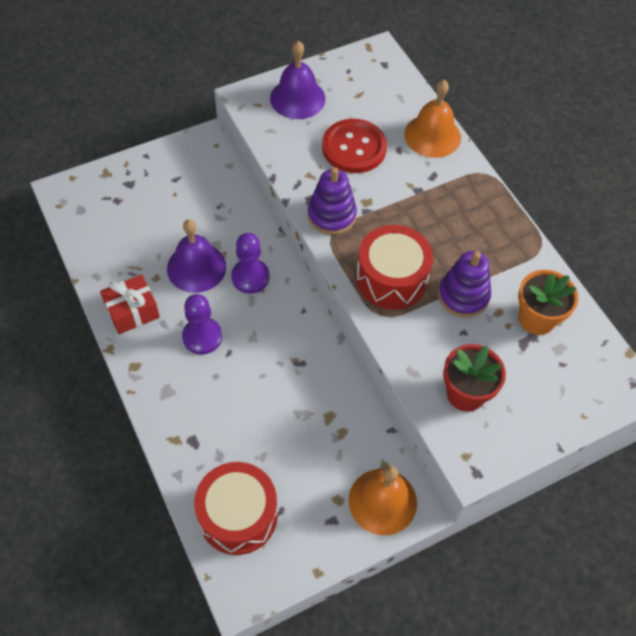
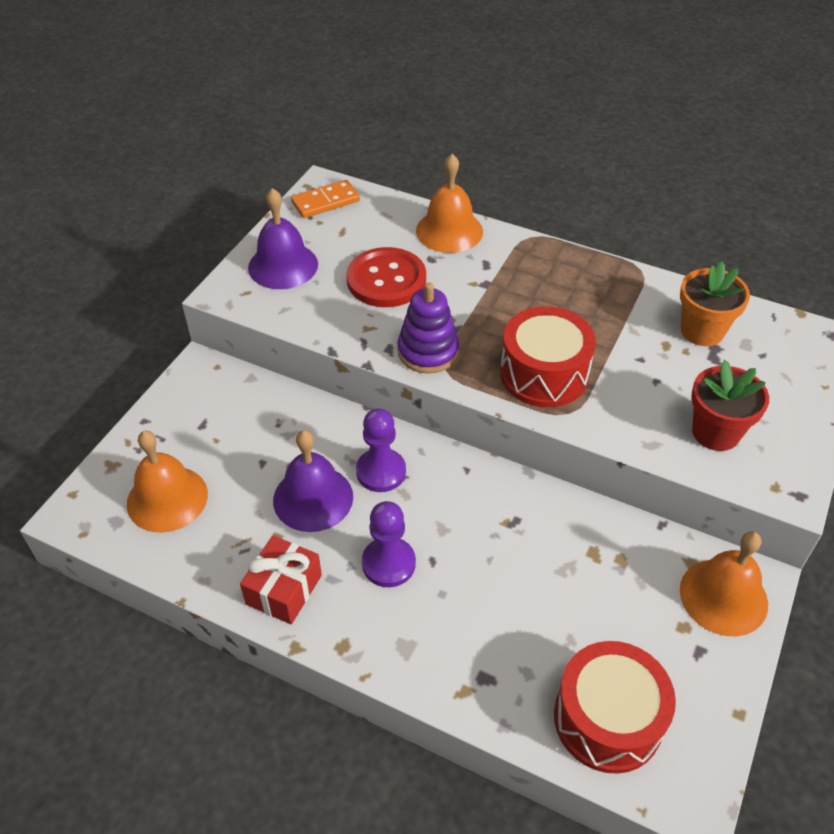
camera: 35 degrees left, 10 degrees down
purple stacking toy [438,251,491,318] -> none
none -> orange bell [127,431,208,533]
none -> orange domino [291,180,360,218]

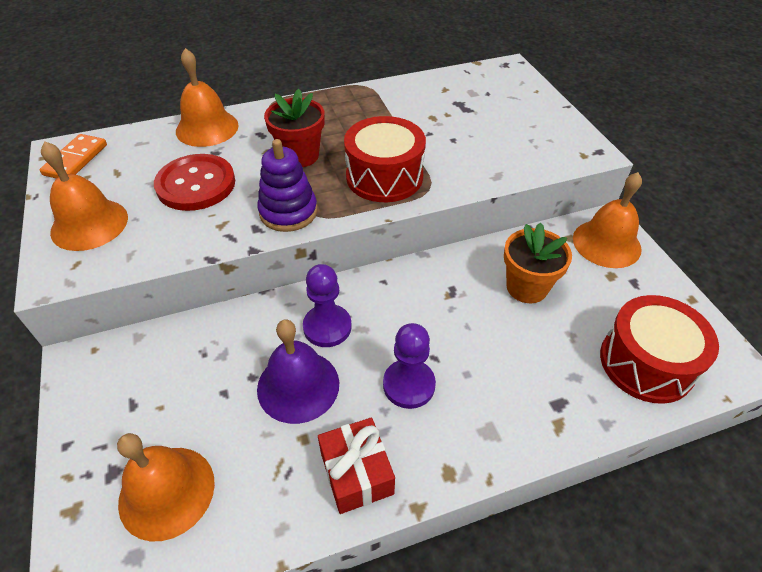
camera: 45 degrees left, 0 degrees up
purple bell [248,188,318,289] -> orange bell [41,141,128,251]
orange flower pot [680,262,750,346] -> orange flower pot moved to [504,222,572,303]
red flower pot [691,360,769,451] -> red flower pot moved to [264,89,325,167]

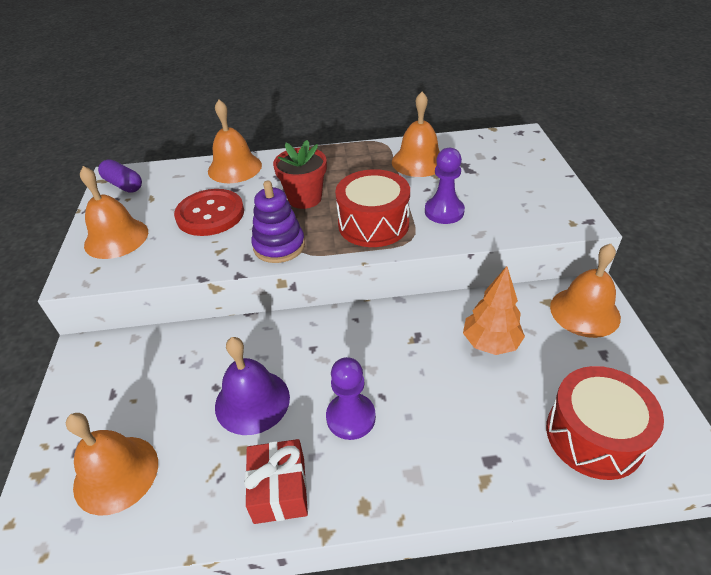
camera: 15 degrees right, 5 degrees down
orange domino [40,134,107,179] -> purple capsule [98,159,142,193]
purple pawn [303,264,352,347] -> purple pawn moved to [425,148,465,224]
orange flower pot [504,222,572,303] -> orange tree [463,266,525,355]
none -> orange bell [392,92,440,177]

